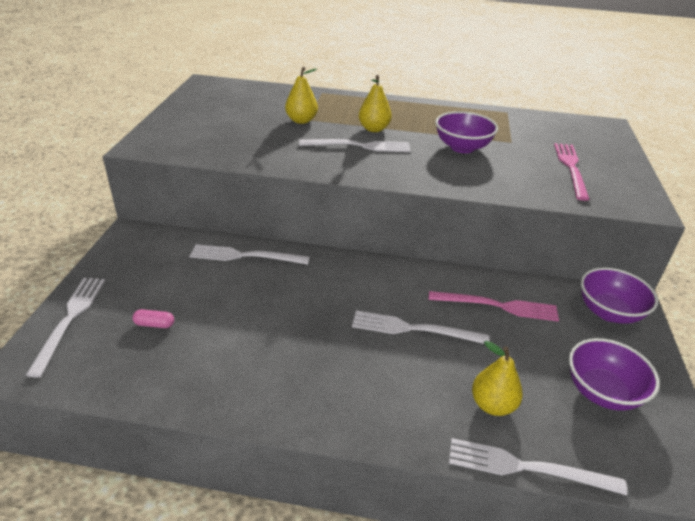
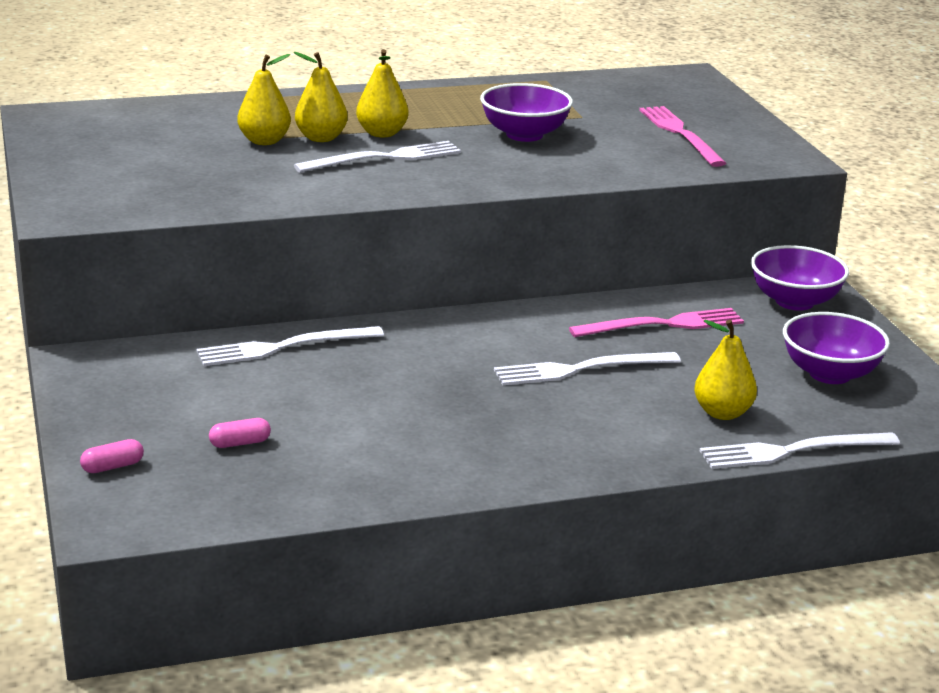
camera: 25 degrees left, 10 degrees down
white fork [26,278,105,378] -> pink capsule [80,439,144,473]
none -> yellow pear [294,52,348,142]

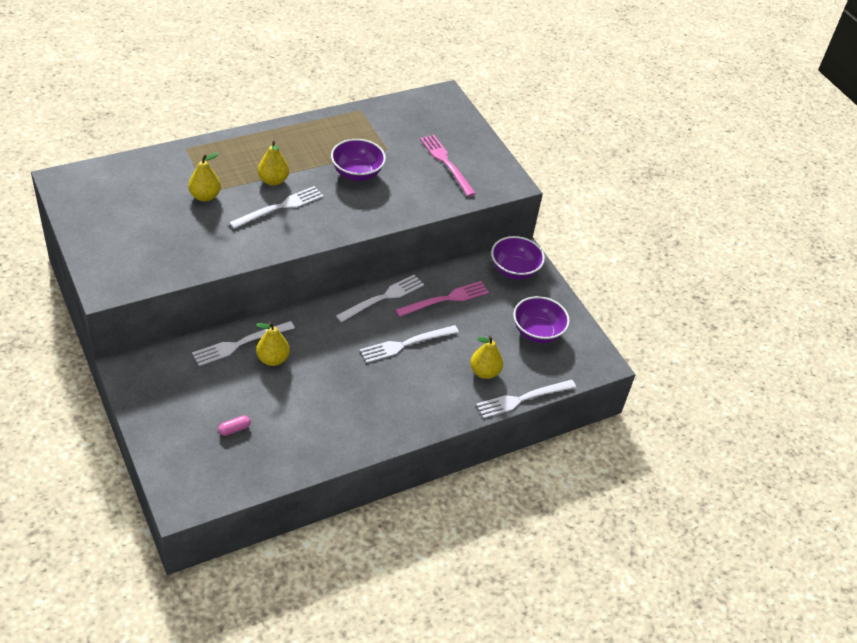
camera: 15 degrees left, 20 degrees up
pink capsule [80,439,144,473] -> none
yellow pear [294,52,348,142] -> yellow pear moved to [256,322,290,366]
none -> white fork [336,275,424,322]

